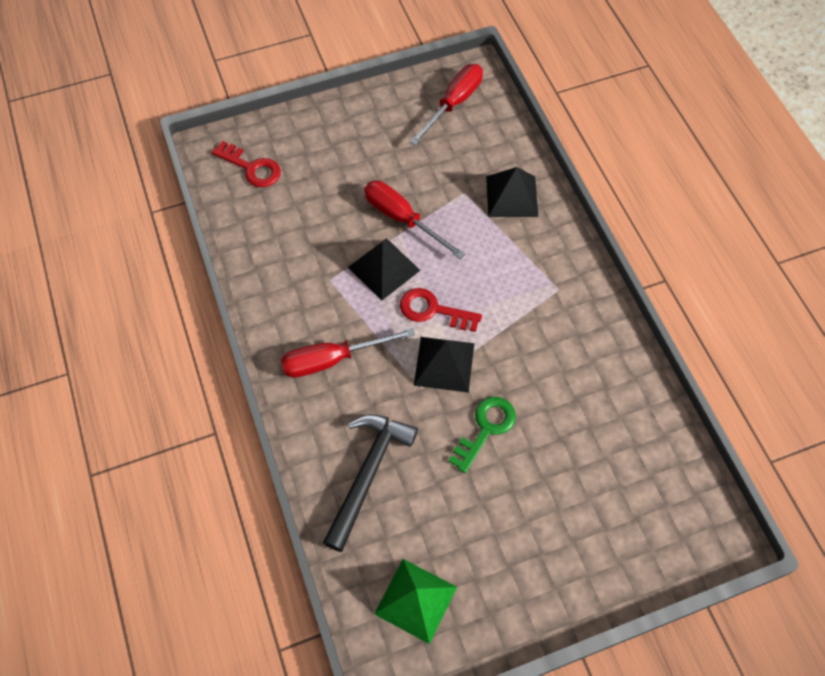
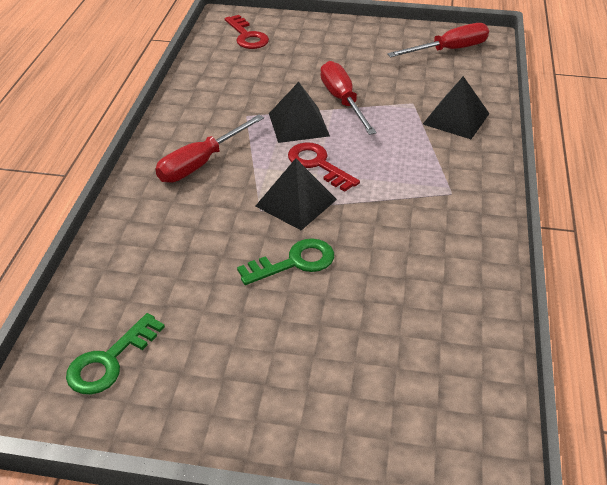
camera: 30 degrees right, 20 degrees down
red screwdriver [281,328,415,378] -> red screwdriver turned 60 degrees counterclockwise [155,114,264,183]
black hammer [323,414,418,552] -> none
green pyramid [374,559,457,644] -> green key [66,313,165,395]

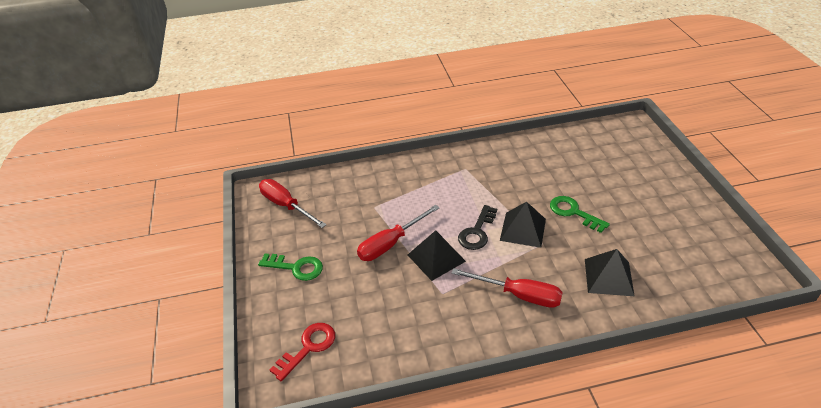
camera: 110 degrees left, 0 degrees up
green key [66,313,165,395] -> green key moved to [258,253,323,281]
red key [288,143,360,192] -> black key [458,205,497,250]
black pyramid [423,76,490,139] -> black pyramid moved to [585,249,634,296]

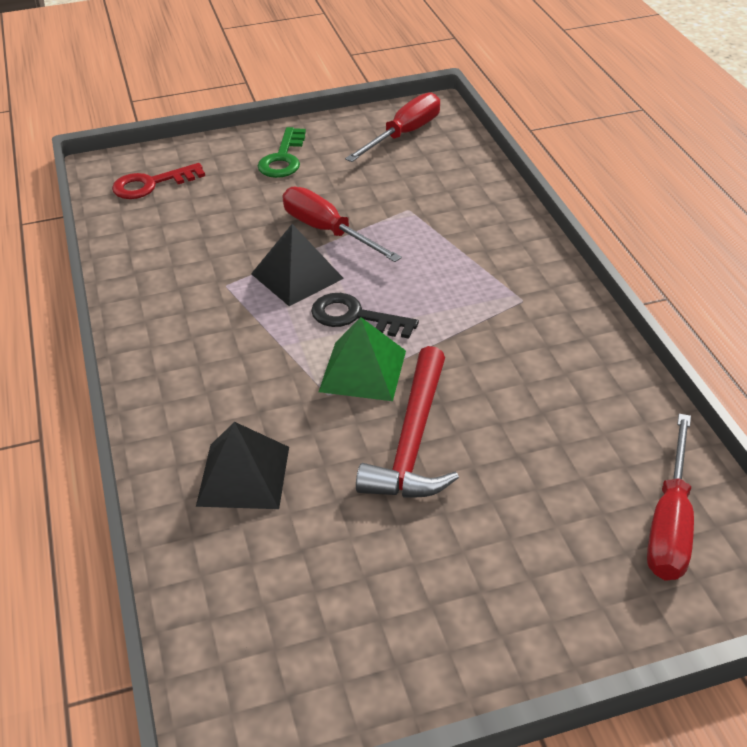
camera: 85 degrees right, 0 degrees up
red key [270,323,335,381] -> red key turned 120 degrees clockwise [112,163,205,199]
red screwdriver [452,268,563,308] -> red screwdriver moved to [647,414,694,580]
black pyramid [500,202,546,248] -> green pyramid [319,317,406,401]
green key [550,196,610,233] -> red hammer [356,346,459,498]

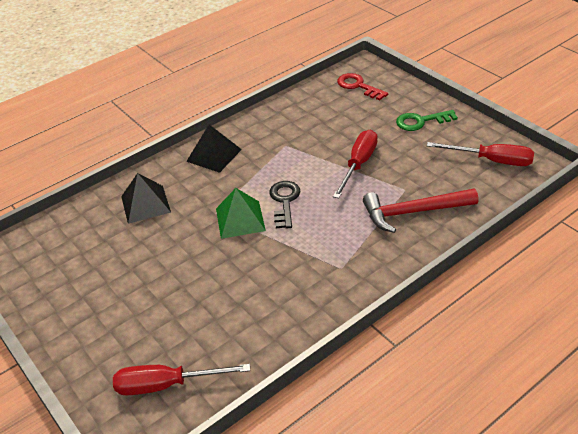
camera: 70 degrees right, 0 degrees up
black pyramid [251,224,344,306] -> black pyramid moved to [186,125,242,173]
red hammer [356,346,459,498] -> red hammer moved to [363,189,478,233]

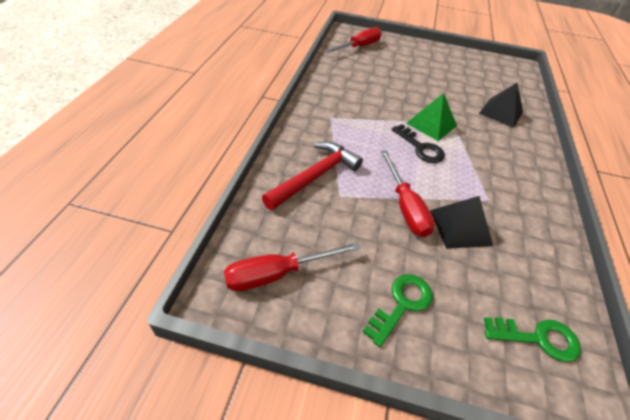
camera: 135 degrees right, 5 degrees up
black pyramid [186,125,242,173] -> black pyramid moved to [430,196,493,249]
red key [337,73,388,101] -> green key [484,317,581,362]

